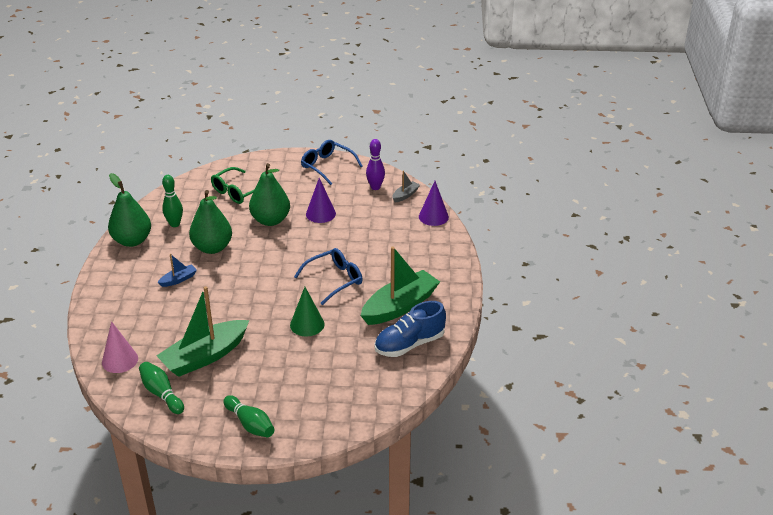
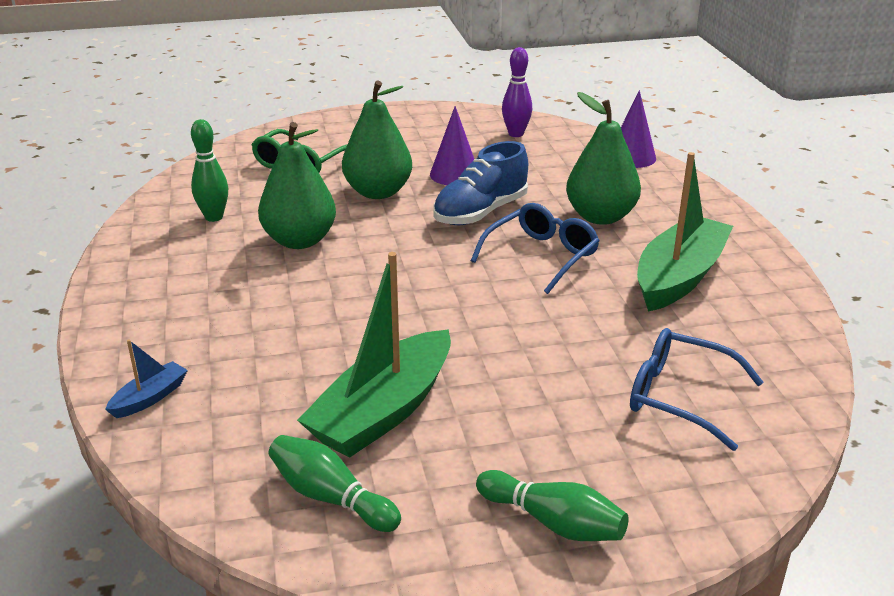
camera: 15 degrees left, 5 degrees down
pink cone [102,321,138,373] -> none
green pear [108,173,151,247] -> green pear moved to [566,92,641,225]
blue boat [157,254,197,287] -> blue boat moved to [105,339,188,418]
green cone [290,287,325,336] -> none
blue glasses [301,140,362,185] -> blue glasses moved to [630,328,763,451]
blue shoe [375,301,446,357] -> blue shoe moved to [433,141,528,225]
grey boat [392,171,420,202] -> none

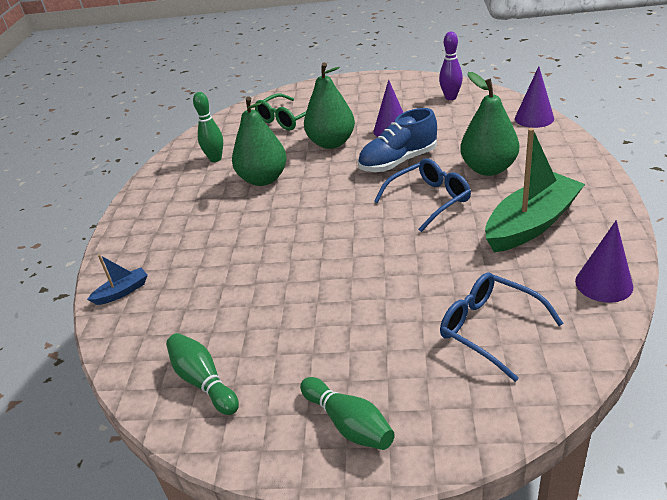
camera: 20 degrees right, 5 degrees up
green boat [297,252,451,458] -> none
none -> purple cone [575,220,633,303]

